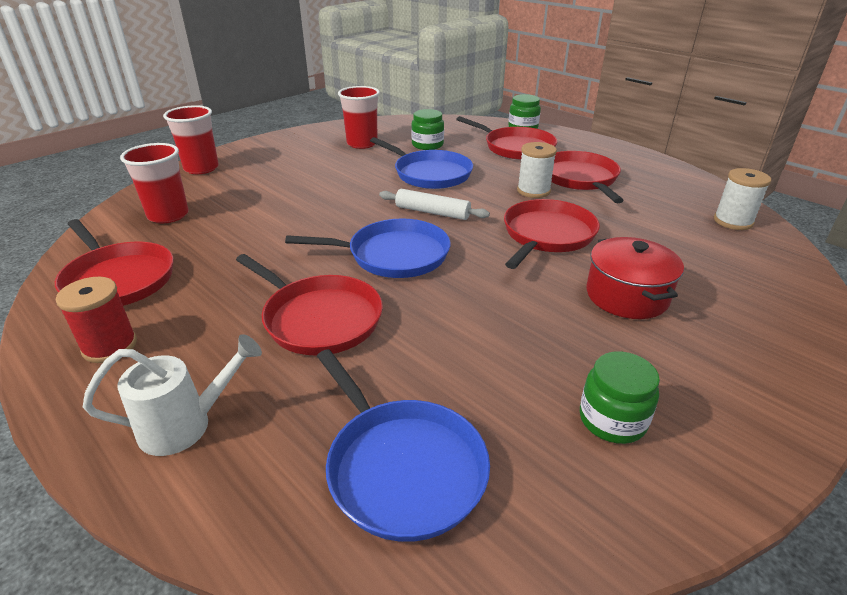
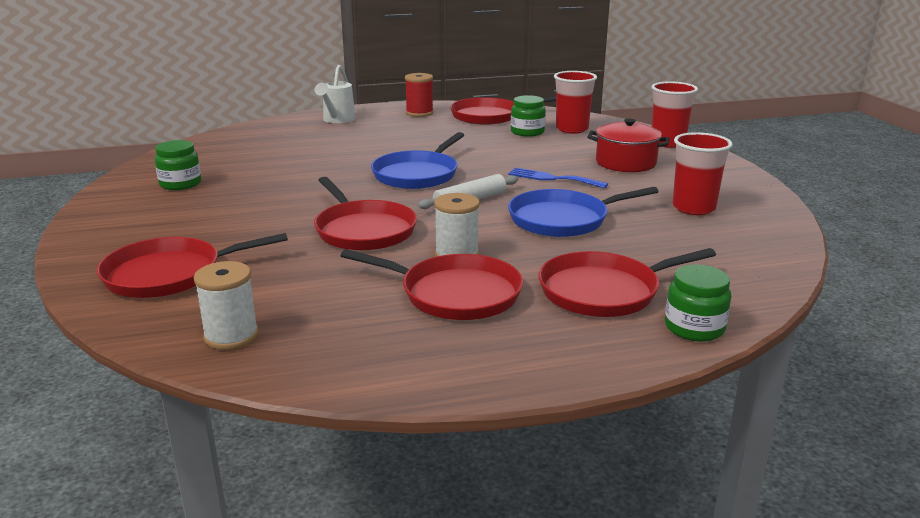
camera: 120 degrees right, 10 degrees down
red pan [236,254,383,356] -> red pan moved to [96,233,288,298]
blue pan [317,349,490,542] -> none
green jar [411,109,444,150] -> green jar moved to [511,95,546,137]
red pot [586,237,684,319] -> red pot moved to [587,119,670,172]
none -> blue fork [508,168,608,189]

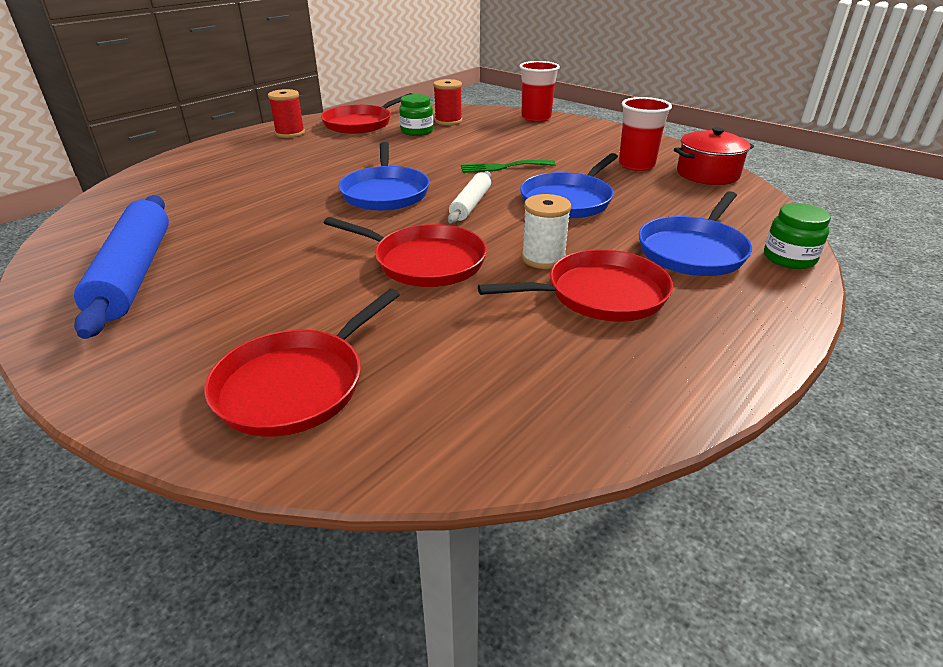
camera: 35 degrees left, 10 degrees up
green jar [155,140,201,190] -> blue rolling pin [74,195,169,339]
white spool [194,261,259,350] -> none
white watering can [314,65,356,123] -> none
blue fork [508,168,608,189] -> green fork [461,160,556,173]
red pan [539,248,716,317] -> blue pan [639,191,752,276]
red cup [554,71,597,133] -> red spool [433,79,462,126]
red pot [587,119,670,172] -> red pot moved to [674,127,754,185]

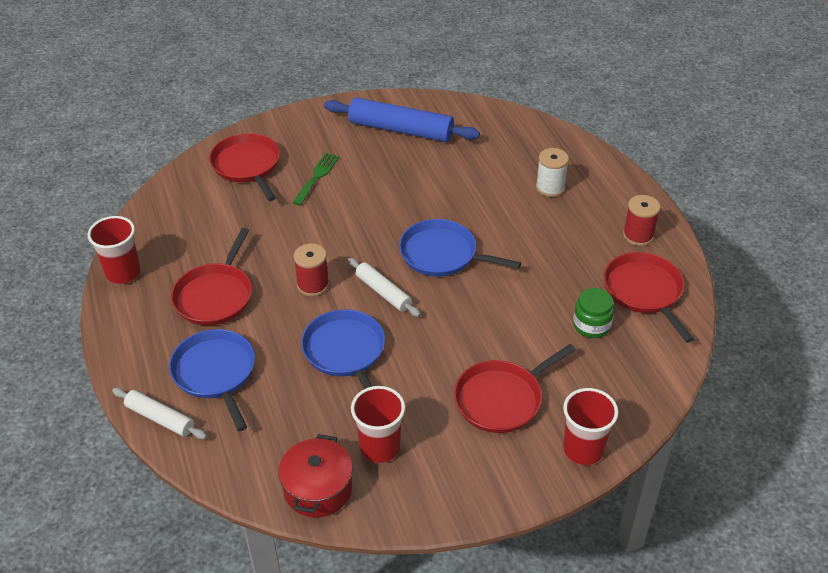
camera: 120 degrees right, 10 degrees up
red pan [324,217,487,287] -> red pan moved to [454,344,576,433]
red spool [433,79,462,126] -> red spool moved to [293,244,329,296]
green fork [461,160,556,173] -> green fork moved to [292,153,339,206]
white spool [521,194,571,269] -> white spool moved to [536,148,569,197]
green jar [764,203,831,269] -> white rolling pin [112,388,207,439]
none -> red cup [88,216,140,284]

